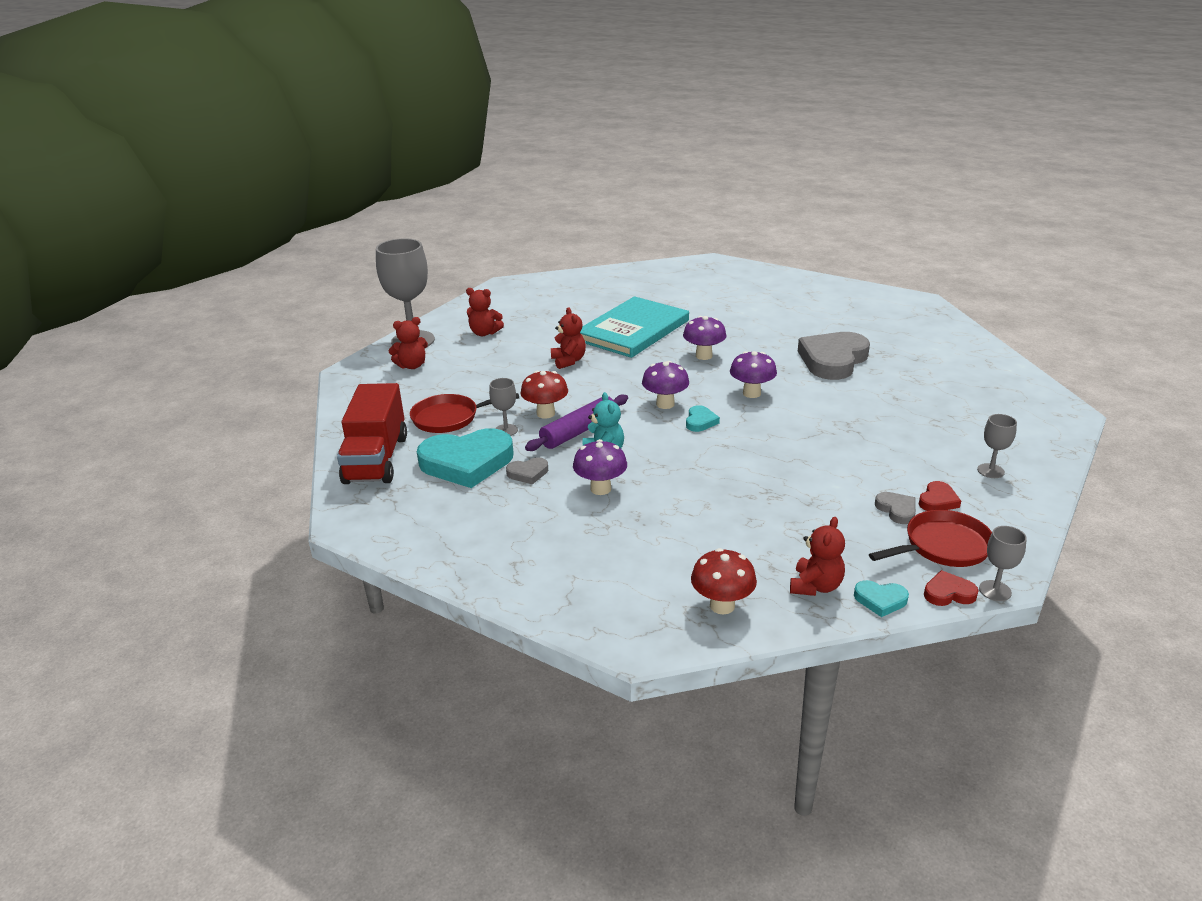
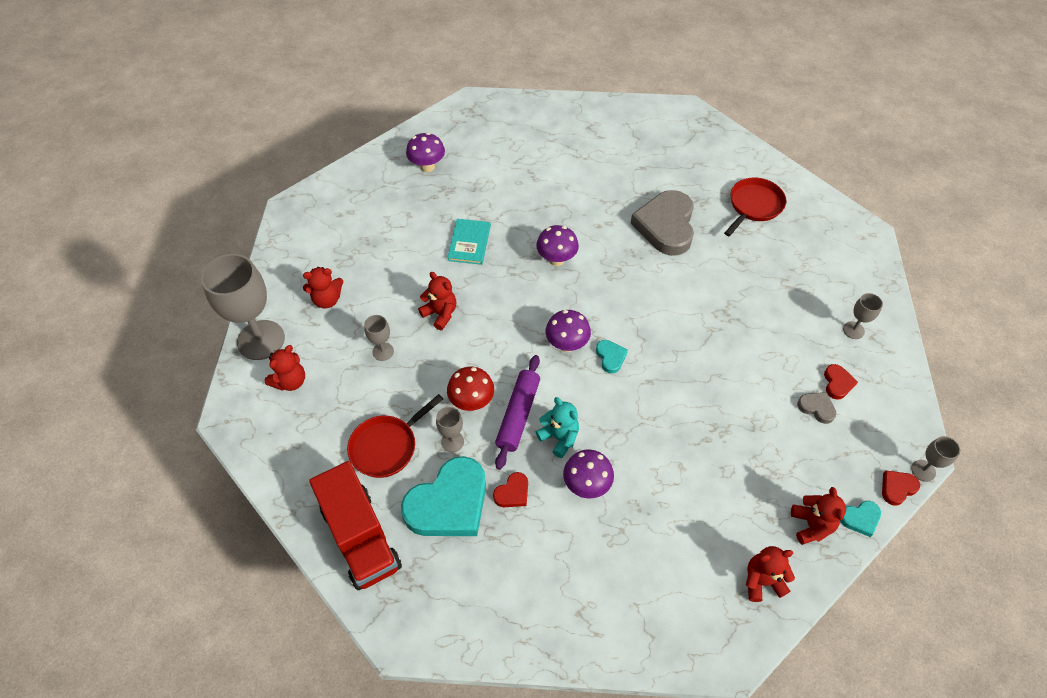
camera: 30 degrees left, 25 degrees up
grey heart [506,457,548,485] -> red heart [493,472,528,507]
turquoise book [580,296,689,358] -> turquoise book [447,219,491,265], size x0.50
red mushroom [691,548,757,615] -> red teddy bear [746,546,795,602]
purple mushroom [730,351,777,398] -> purple mushroom moved to [406,132,445,172]
red pan [869,510,992,567] -> red pan moved to [724,177,786,236]
none -> grey goblet [364,315,394,361]

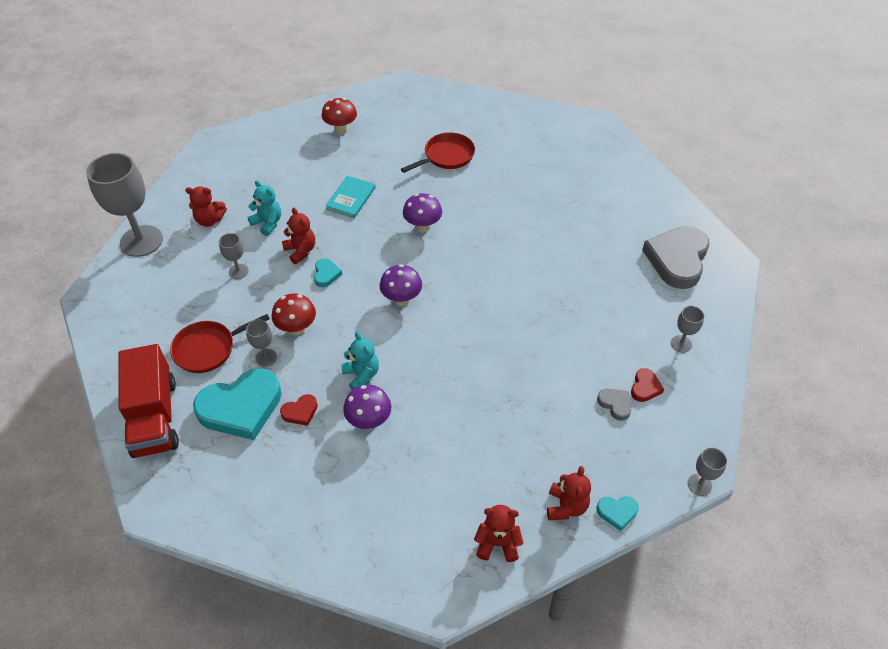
camera: 15 degrees right, 5 degrees down
red teddy bear [265,345,305,391] -> none
purple mushroom [406,132,445,172] -> red mushroom [321,98,357,134]
purple rolling pin [495,355,540,470] -> none
turquoise heart [596,340,628,373] -> turquoise heart moved to [314,258,342,287]
grey heart [631,190,694,256] -> grey heart moved to [642,226,709,289]
red pan [724,177,786,236] -> red pan moved to [401,132,475,173]
red heart [882,471,920,506] -> none
none -> turquoise teddy bear [248,180,281,236]

